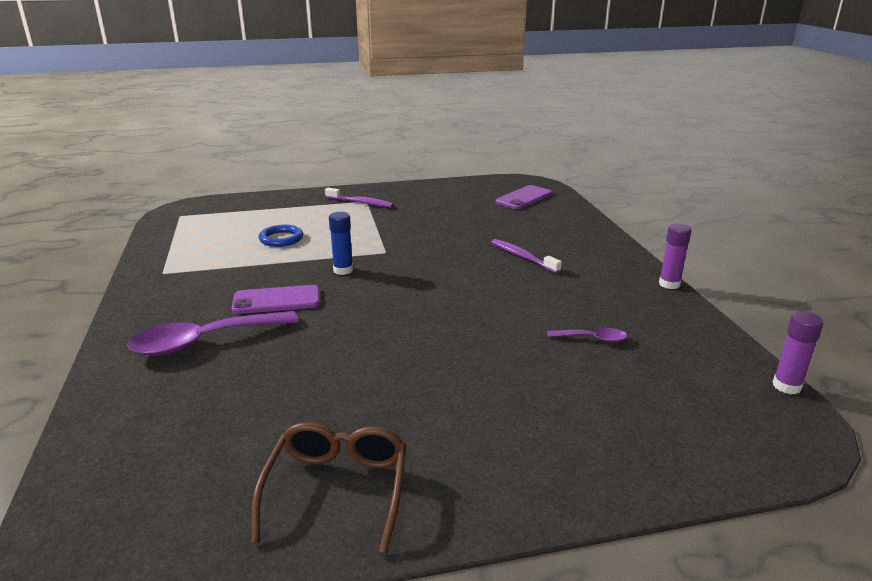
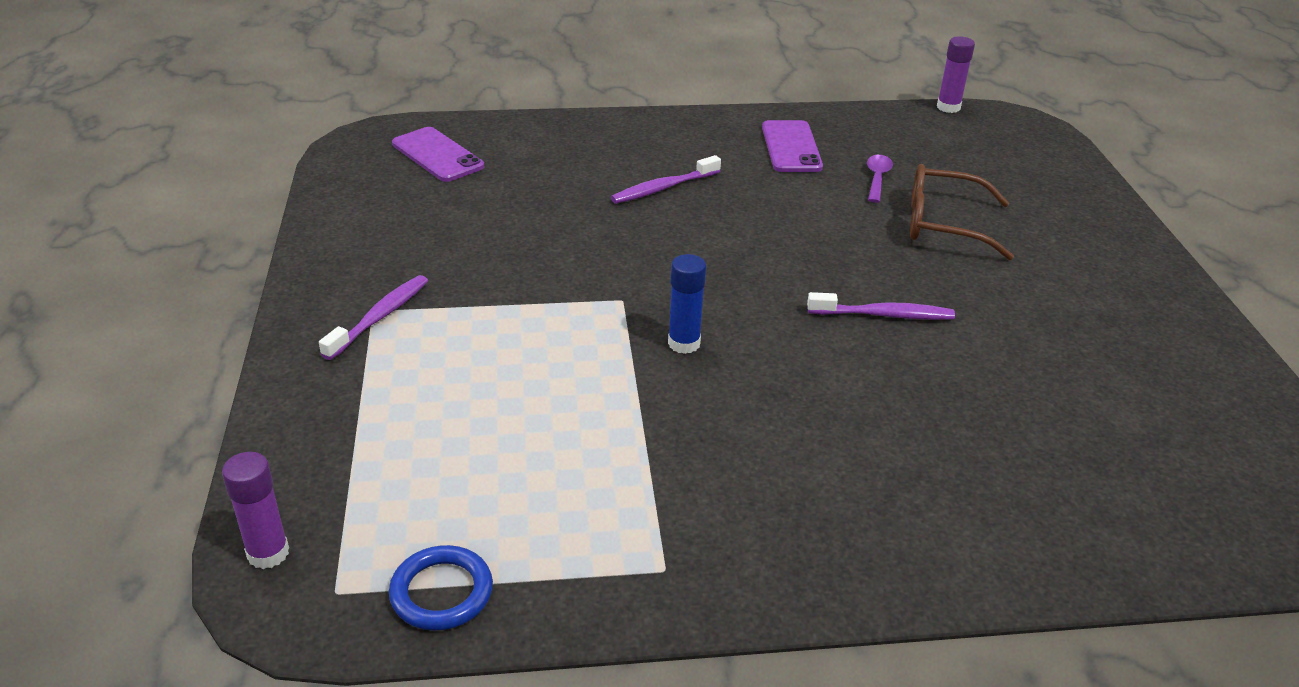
camera: 85 degrees left, 10 degrees up
purple spoon [127,311,299,356] -> none
purple phone [232,285,320,314] -> purple phone moved to [762,120,823,172]
brown glasses [251,422,406,553] -> brown glasses moved to [910,164,1014,260]
blue ring [258,225,303,247] -> blue ring moved to [389,545,493,630]
purple glue stick [659,224,692,289] -> purple glue stick moved to [222,452,289,569]
none -> purple toothbrush [807,292,955,320]

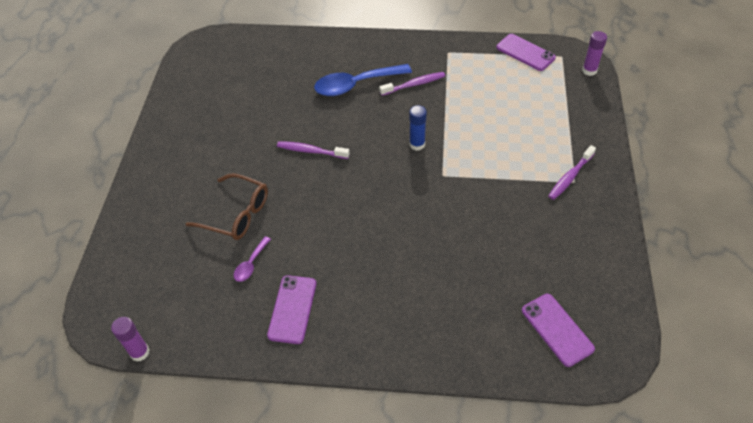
camera: 165 degrees left, 15 degrees up
blue ring [389,545,493,630] -> purple phone [496,34,556,71]
purple toothbrush [611,155,721,204] -> purple toothbrush moved to [379,72,445,96]
none -> blue spoon [314,64,412,96]

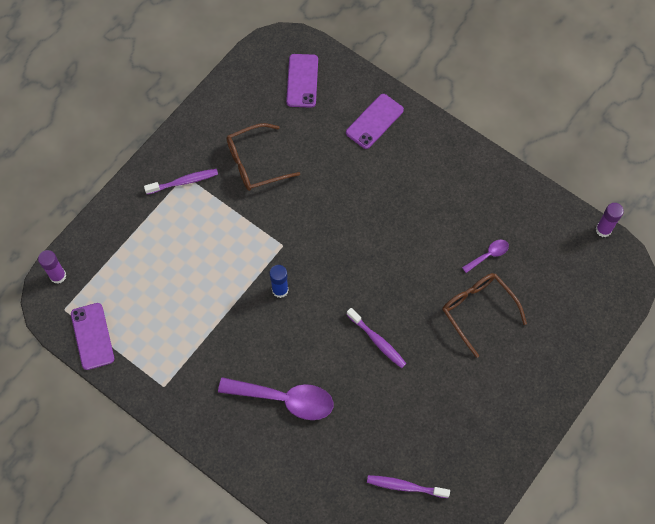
camera: 150 degrees left, 15 degrees up
purple phone [267,275,316,344] -> purple phone moved to [346,94,404,149]
blue spoon [314,64,412,96] -> purple spoon [218,377,334,420]
purple toothbrush [379,72,445,96] -> purple toothbrush moved to [367,475,450,498]
none -> brown glasses [227,123,300,191]

